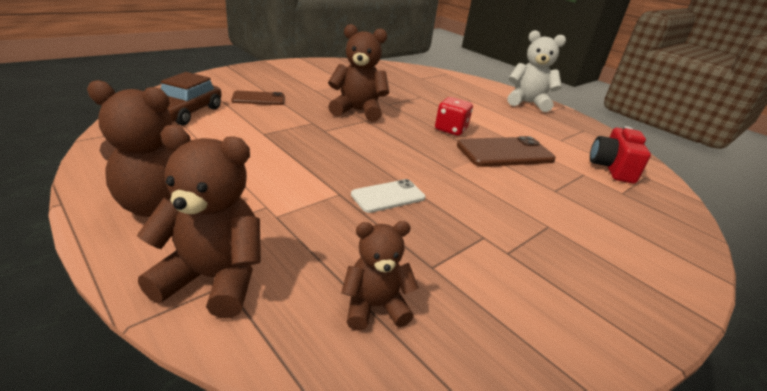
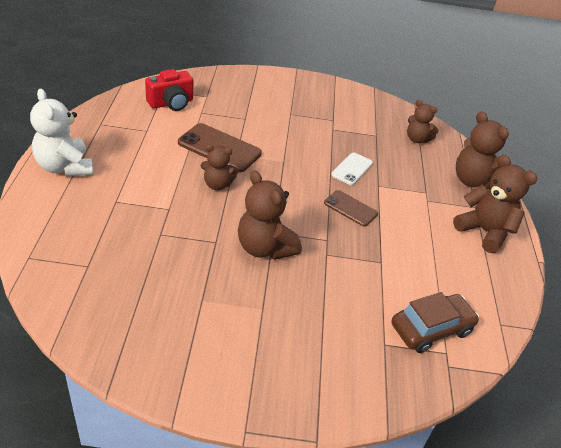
camera: 135 degrees left, 10 degrees up
brown phone [231,91,285,105] -> brown phone moved to [324,190,378,227]
white phone [351,179,425,213] -> white phone turned 75 degrees counterclockwise [331,153,373,185]
red dice [435,97,473,136] -> brown teddy bear [201,144,239,190]

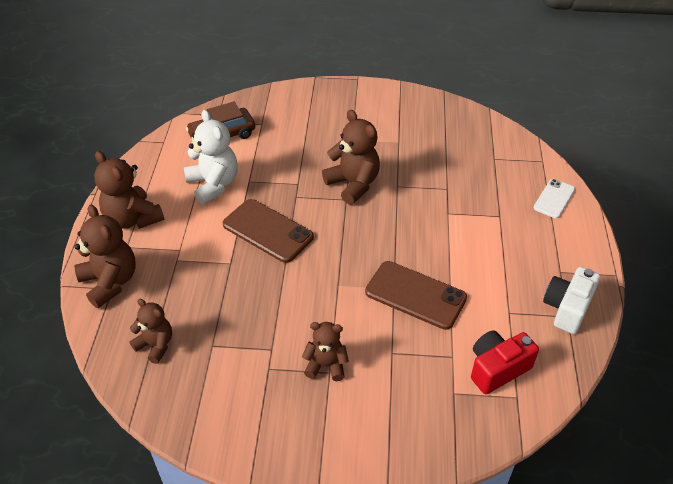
camera: 175 degrees left, 5 degrees up
white teddy bear [30,89,93,176] -> white teddy bear moved to [184,110,238,204]
brown teddy bear [201,144,239,190] -> brown teddy bear moved to [302,322,349,381]
brown phone [324,190,378,227] -> brown phone [223,199,314,263], size x1.66
white phone [331,153,373,185] -> white phone moved to [533,179,575,218]
none -> white camera [543,267,600,334]

